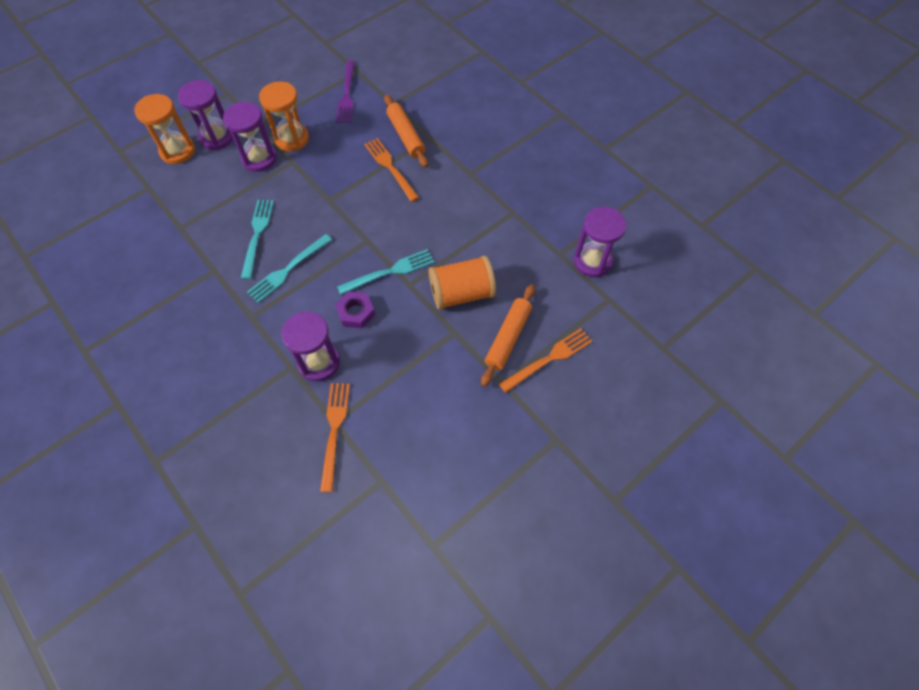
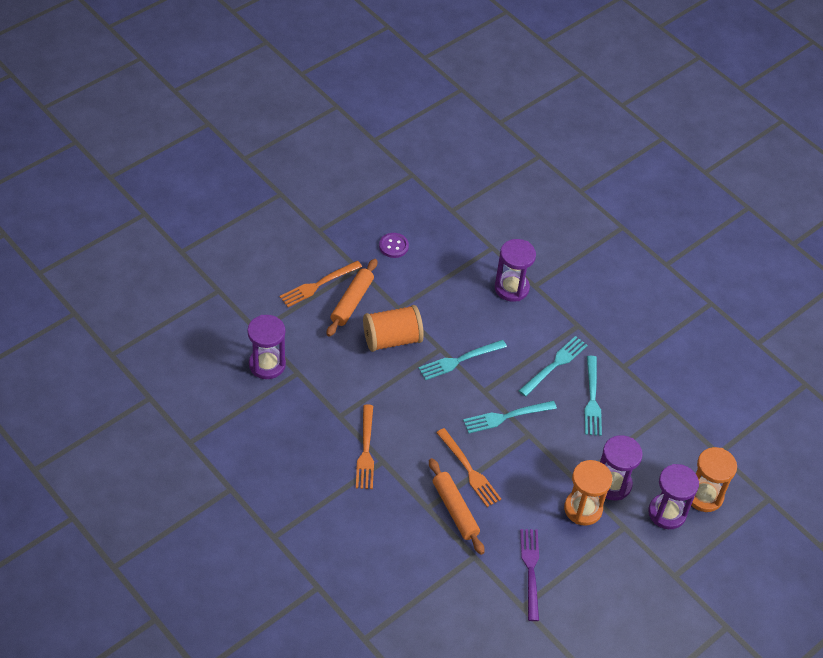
camera: 175 degrees right, 10 degrees down
orange fork [320,383,350,492] -> orange fork moved to [356,405,374,489]
purple nut [335,291,375,329] -> none
none -> purple button [379,233,409,258]
none -> turquoise fork [463,401,557,434]

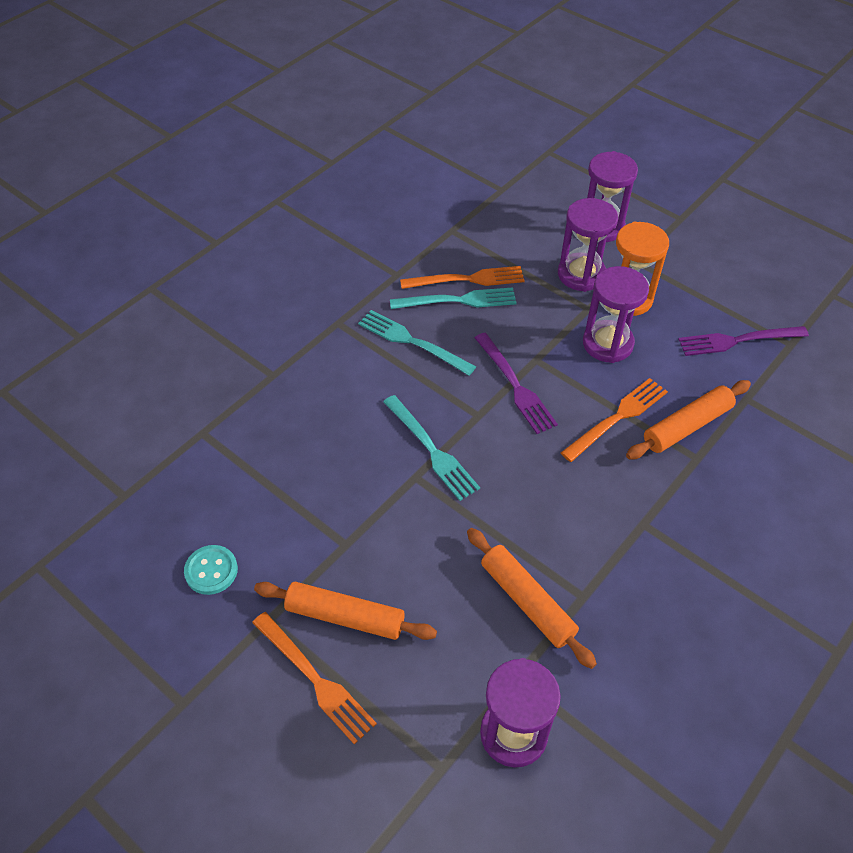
camera: 95 degrees left, 0 degrees up
orange fork [356,405,374,489] -> orange fork moved to [400,266,525,289]
orange spool [363,305,424,352] -> none
purple button [379,233,409,258] -> turquoise button [184,545,238,595]
turquoise fork [463,401,557,434] -> purple fork [474,333,558,434]
purple hourglass [495,239,536,302] -> purple hourglass moved to [583,266,649,363]
orange hourglass [691,447,737,512] -> none
none -> orange rolling pin [467,528,597,669]

